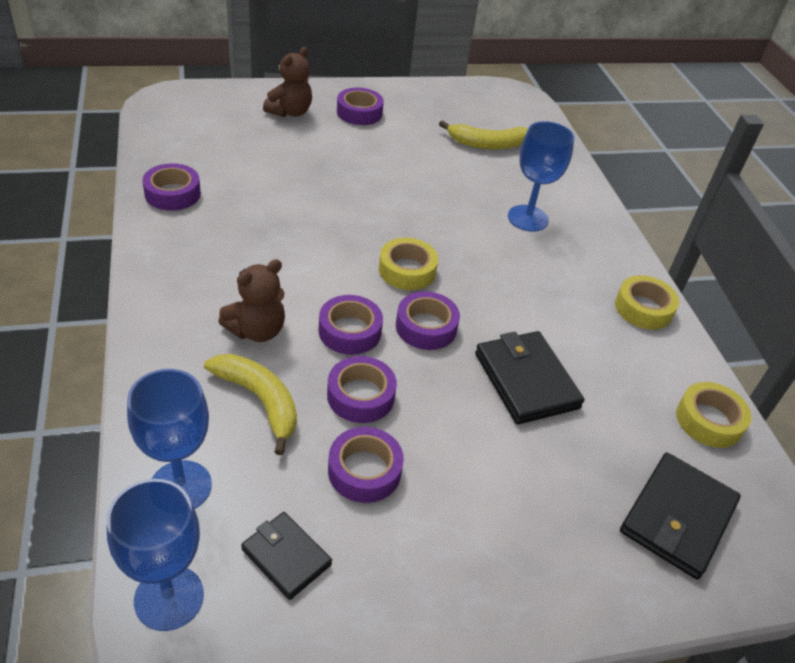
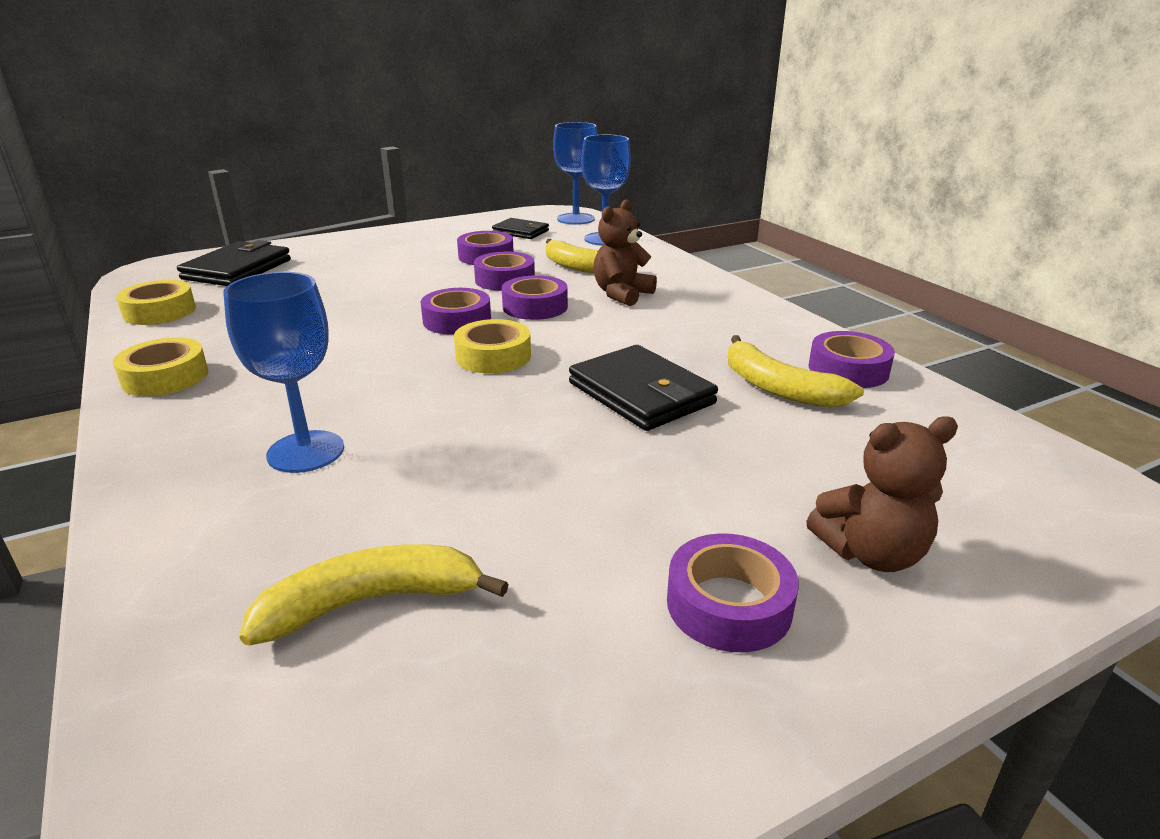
camera: 170 degrees right, 15 degrees down
brown teddy bear [263,47,312,117] -> brown teddy bear turned 120 degrees counterclockwise [806,417,958,572]
black wallet [475,331,584,424] -> black wallet moved to [569,345,718,431]
none -> yellow banana [728,335,864,408]

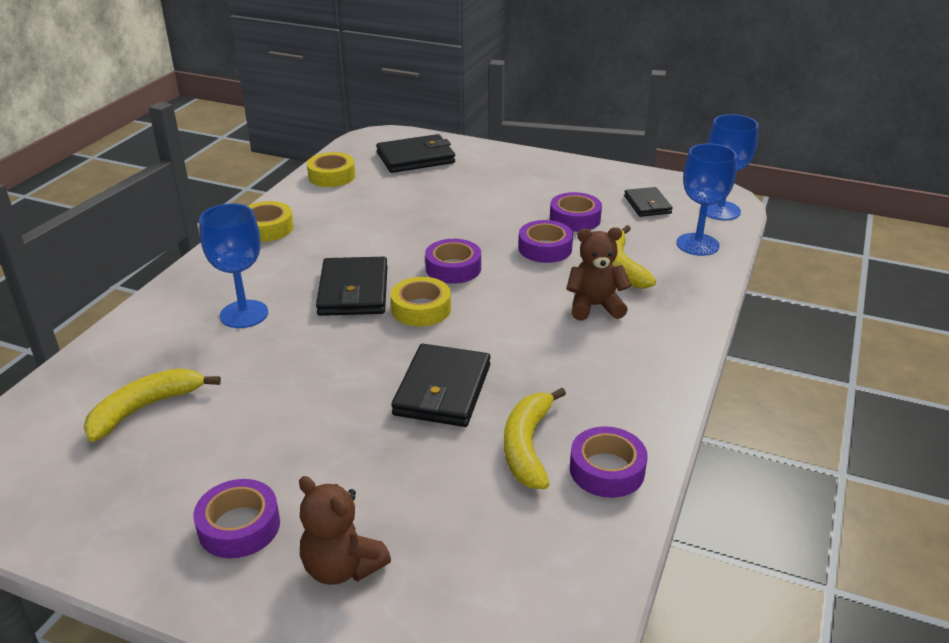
camera: 50 degrees right, 5 degrees up
yellow banana [239,544,509,645] -> yellow banana turned 75 degrees counterclockwise [84,368,221,442]
purple tape [502,275,568,320] -> none
none -> black wallet [316,257,388,316]

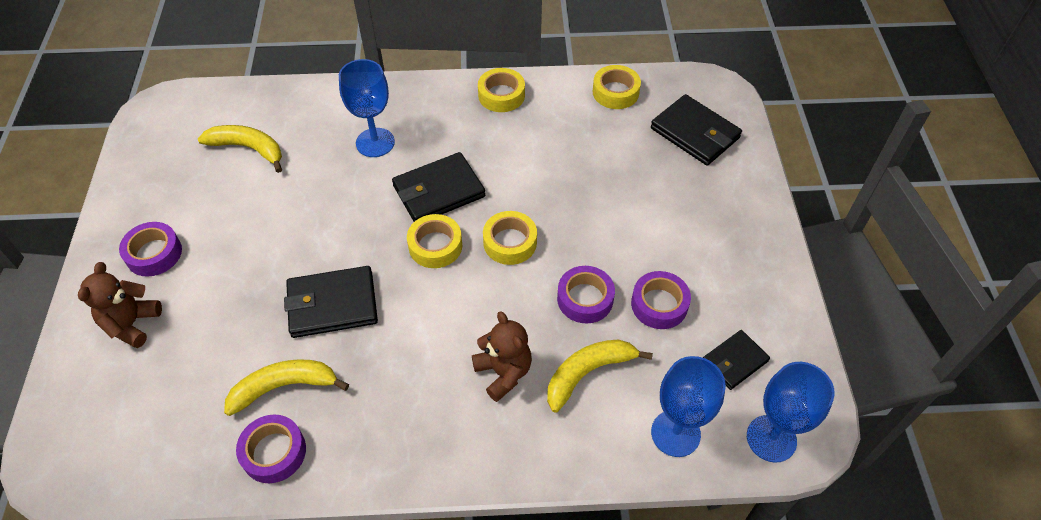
camera: 65 degrees right, 20 degrees up
purple tape [425,239,481,284] -> yellow tape [483,211,537,265]

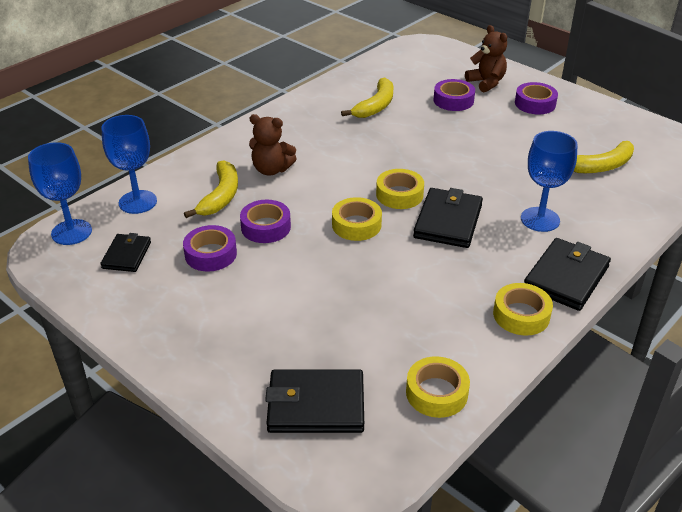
camera: 135 degrees right, 15 degrees down
purple tape [236,415,306,483] -> purple tape moved to [434,79,475,111]
black wallet [284,266,378,338] -> black wallet moved to [524,238,611,311]

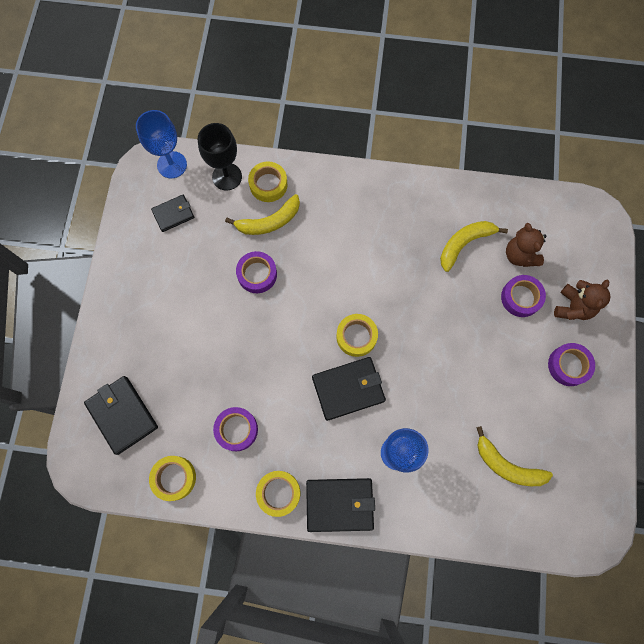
camera: 55 degrees right, 35 degrees up
blue goblet [101,115,157,214] -> black goblet [198,123,242,191]
purple tape [183,225,237,272] -> purple tape moved to [213,407,258,451]
brown teddy bear [249,114,297,176] -> brown teddy bear moved to [506,223,546,267]
yellow tape [332,197,382,241] -> yellow tape moved to [248,161,287,202]
yellow banana [341,78,394,118] -> yellow banana turned 150 degrees clockwise [440,221,508,272]

